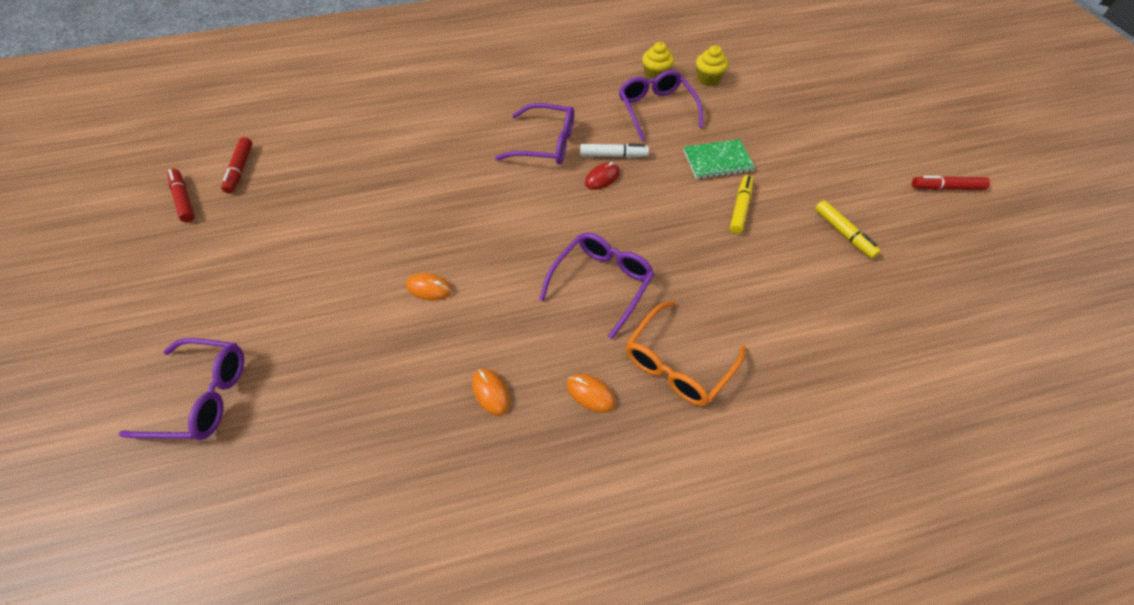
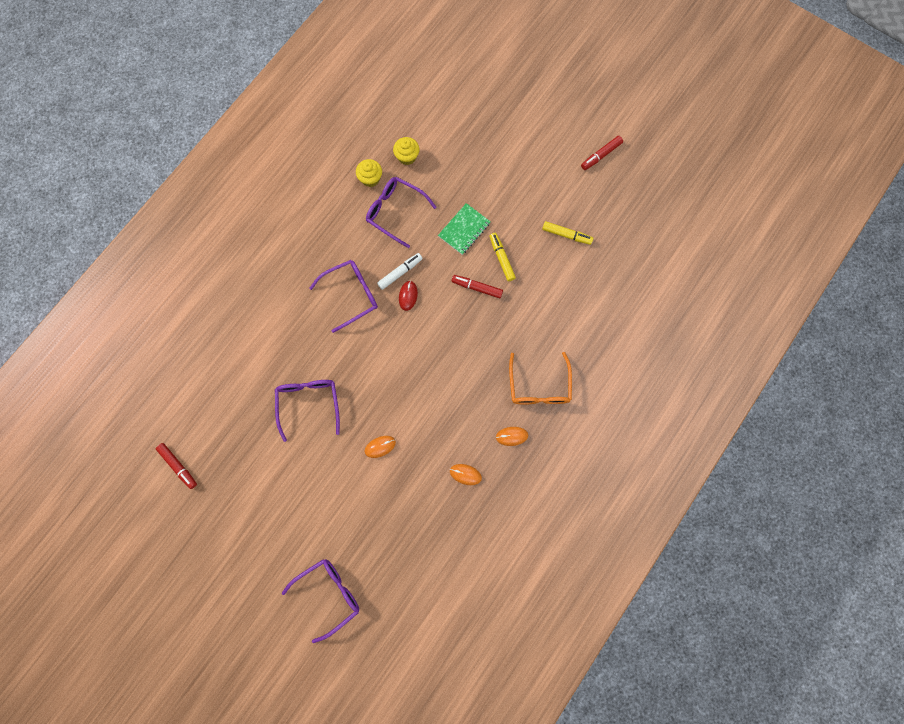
camera: 40 degrees left, 20 degrees up
red marker [167,169,195,222] -> red marker moved to [452,275,503,298]
purple glasses [539,232,654,339] -> purple glasses moved to [275,380,340,442]

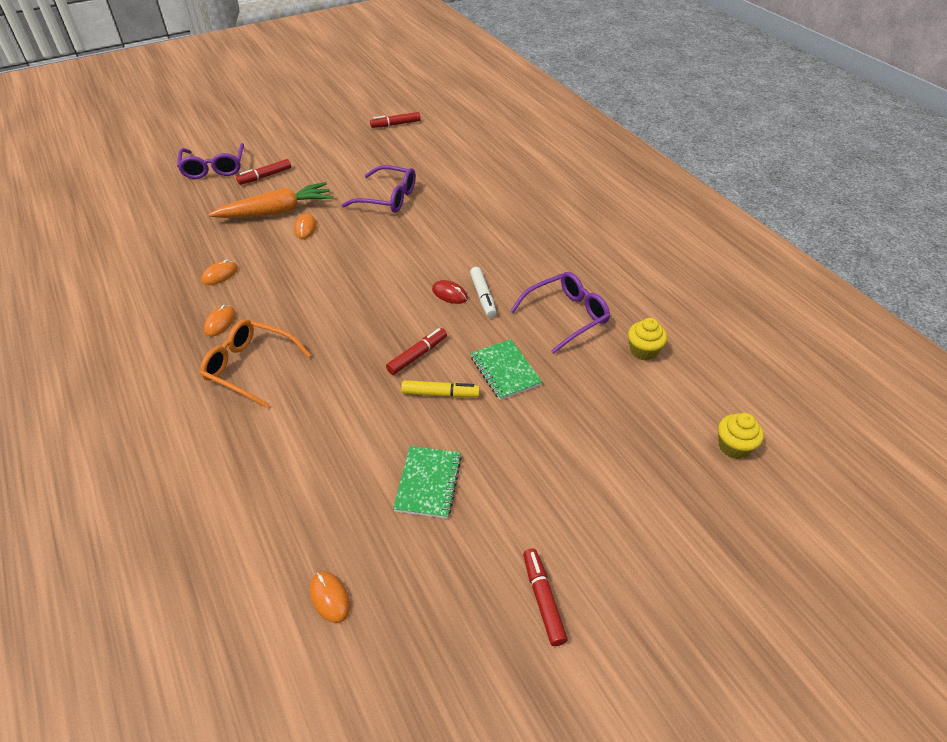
camera: 115 degrees right, 30 degrees down
purple glasses [310,260,378,333] -> none
yellow cupcake [356,159,382,187] -> yellow cupcake moved to [718,413,764,459]
yellow marker [542,221,593,245] -> green notebook [393,446,462,519]
none -> orange carrot [209,182,333,218]
none -> red marker [236,159,291,185]
none -> orange mouse [310,572,350,623]

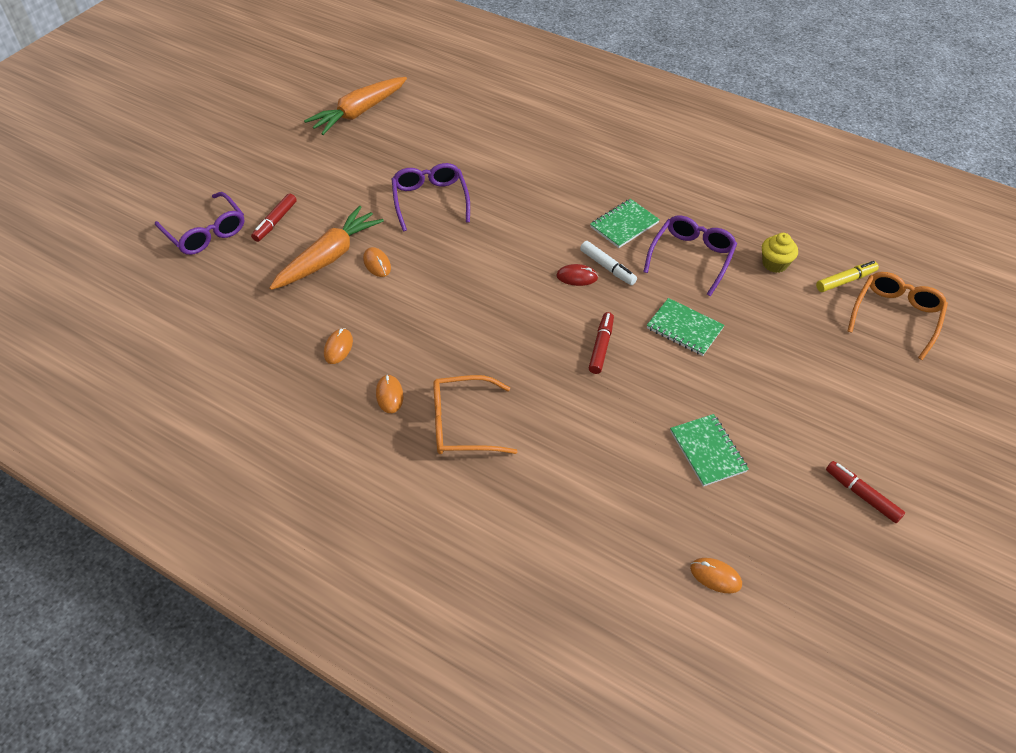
camera: 30 degrees left, 5 degrees up
purple glasses [342,165,416,213] -> purple glasses turned 90 degrees counterclockwise [392,163,470,232]
red marker [370,112,421,128] -> orange carrot [304,77,407,135]
yellow marker [401,380,480,398] -> yellow marker moved to [816,261,879,292]
yellow cupcake [718,413,764,459] -> orange glasses [848,272,948,360]
none -> green notebook [590,199,660,248]

